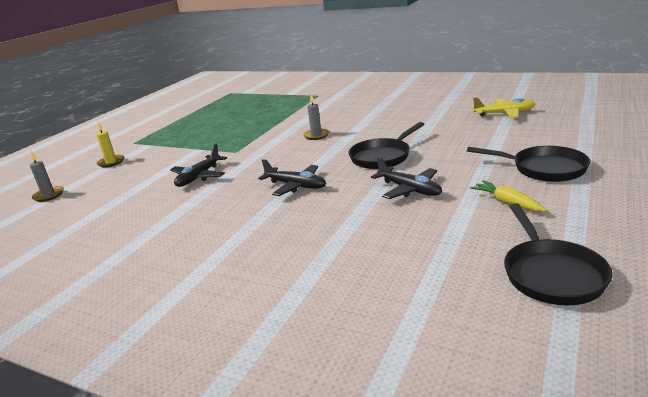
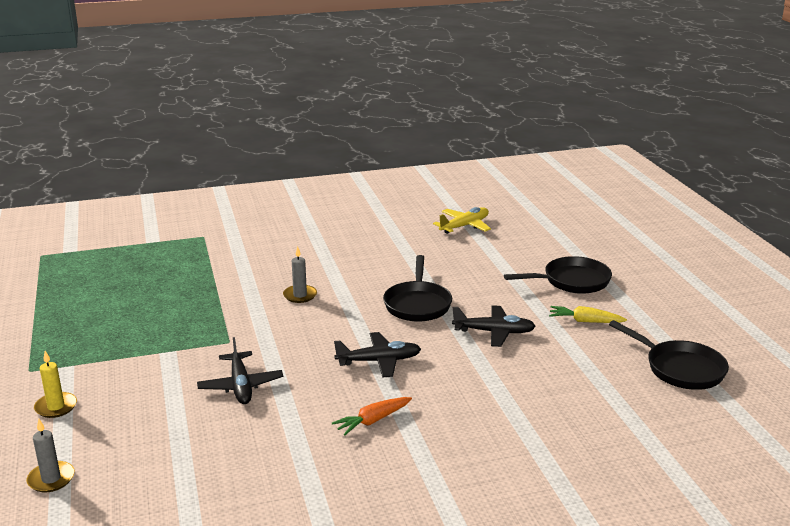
camera: 45 degrees left, 0 degrees up
none -> orange carrot [332,397,412,436]

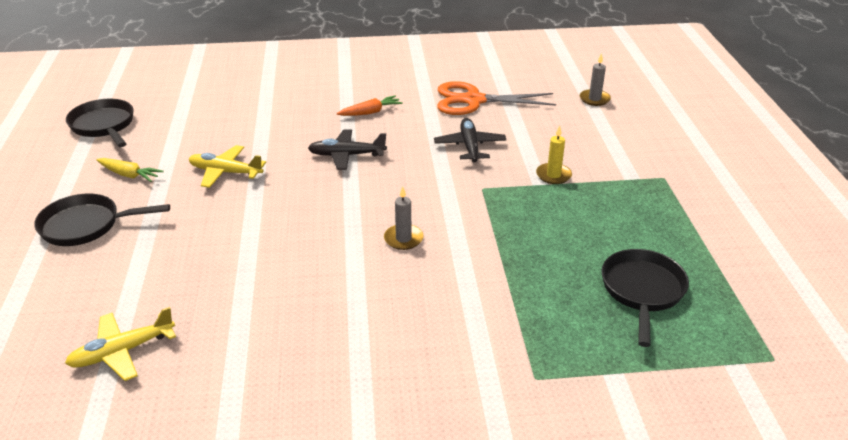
camera: 170 degrees left, 10 degrees up
yellow candle [34,351,77,418] -> yellow candle moved to [536,125,572,184]
black pan [383,255,452,322] -> black pan moved to [602,249,689,347]
black plane [452,305,536,347] -> yellow plane [189,145,266,188]
none -> orange scissors [437,81,556,115]

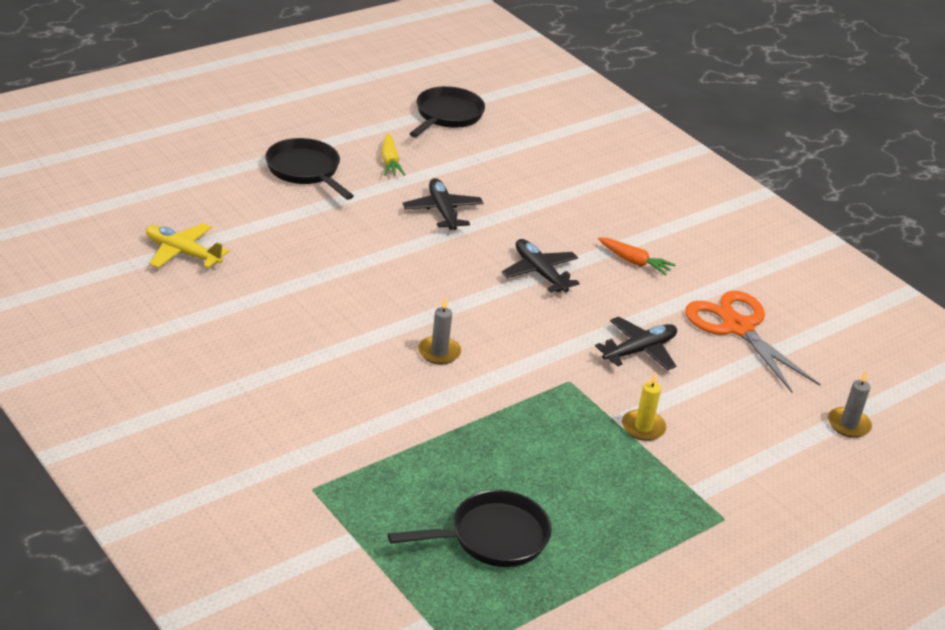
camera: 55 degrees right, 0 degrees up
yellow plane [189,145,266,188] -> black plane [403,178,484,230]

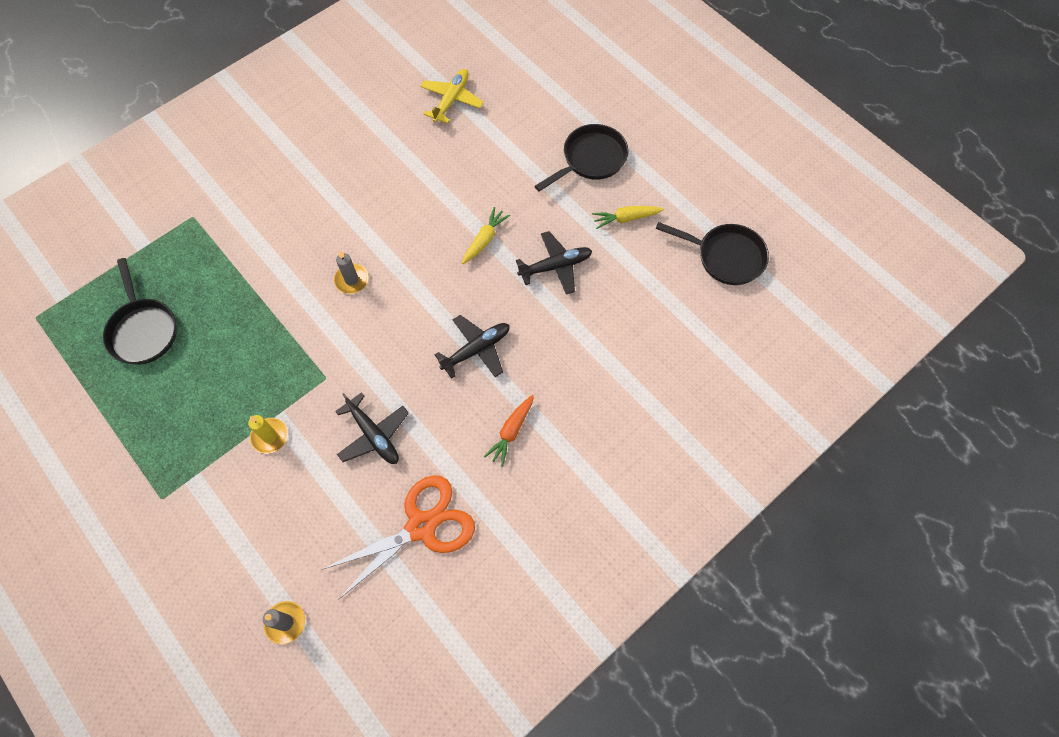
camera: 90 degrees right, 30 degrees up
none -> yellow carrot [462,207,510,264]

